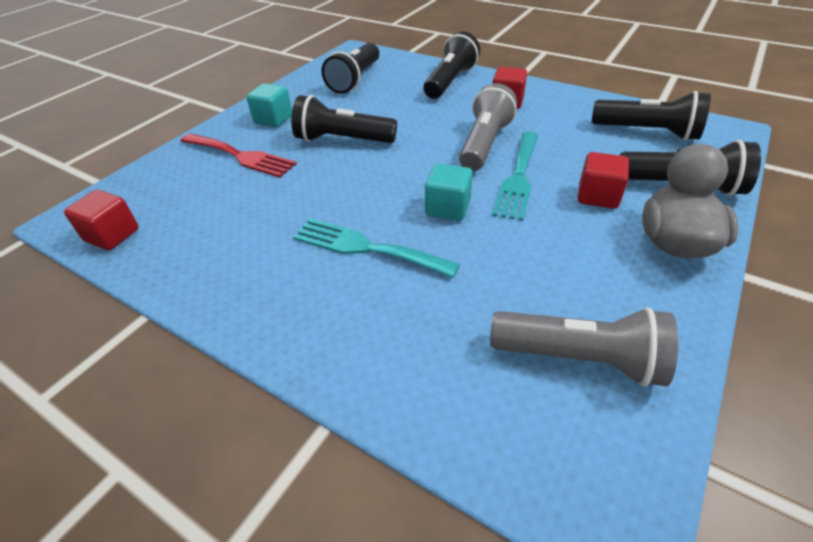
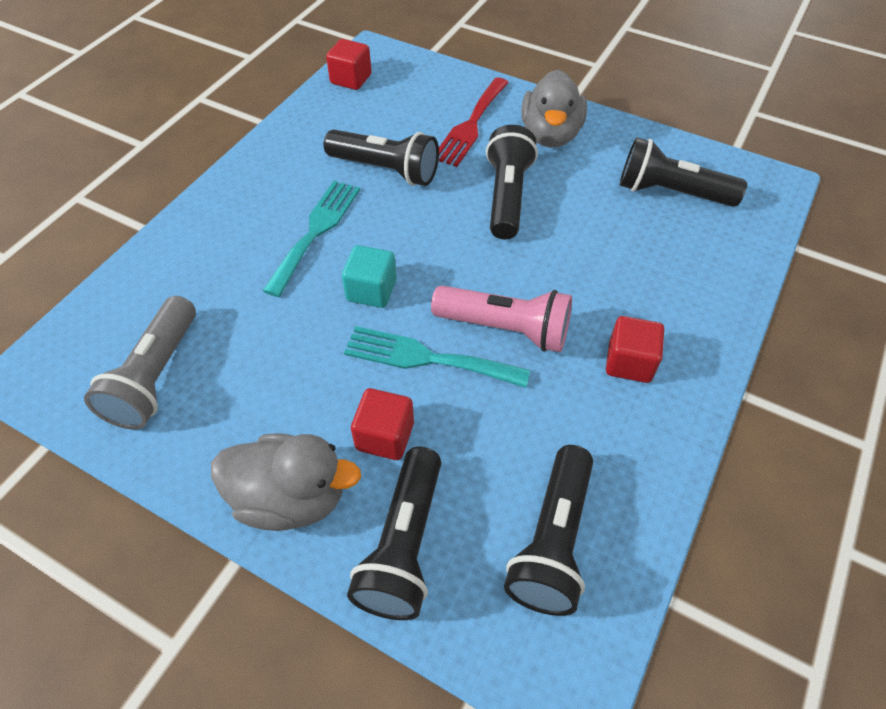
camera: 85 degrees right, 10 degrees up
turquoise cube [246,83,292,127] -> grey duck [521,70,587,148]
black flashlight [424,31,480,99] -> black flashlight moved to [323,130,439,186]
grey flashlight [459,83,517,171] -> pink flashlight [431,285,572,352]

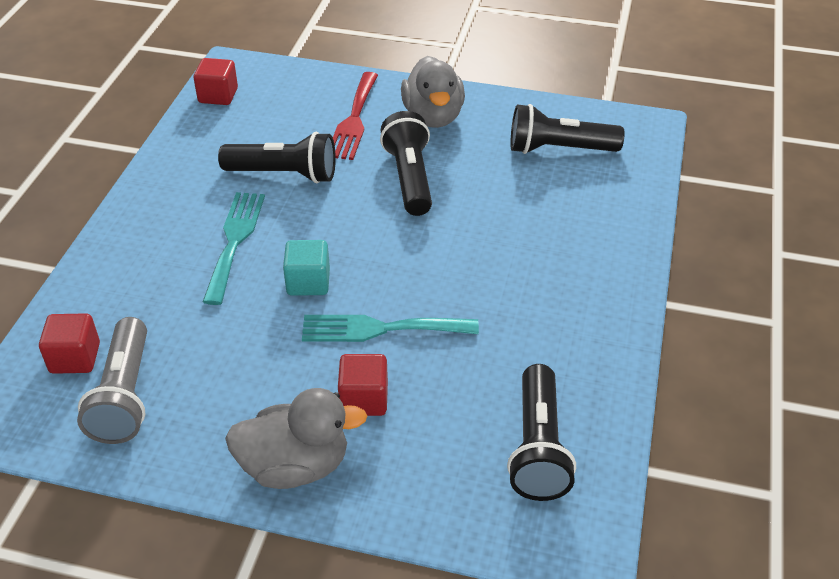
camera: 15 degrees left, 10 degrees down
black flashlight [347,447,441,620] -> none
pink flashlight [431,285,572,352] -> none
red cube [606,316,664,383] -> red cube moved to [39,313,100,374]

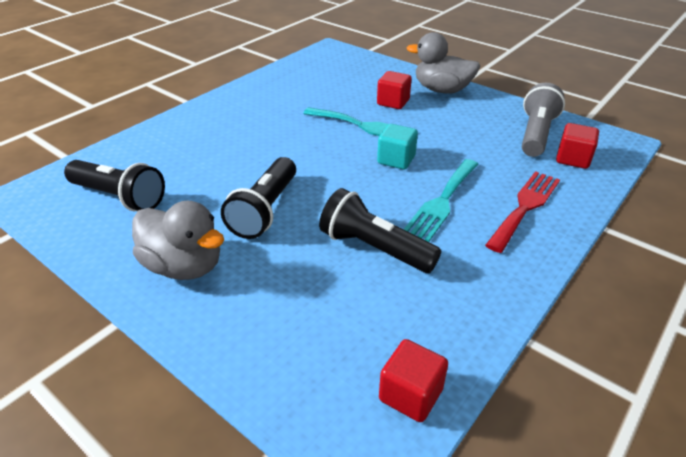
camera: 155 degrees left, 5 degrees down
red fork [333,72,378,160] -> red fork moved to [485,171,560,253]
grey duck [401,56,465,128] -> grey duck turned 105 degrees clockwise [132,201,224,280]
black flashlight [507,364,576,501] -> none

